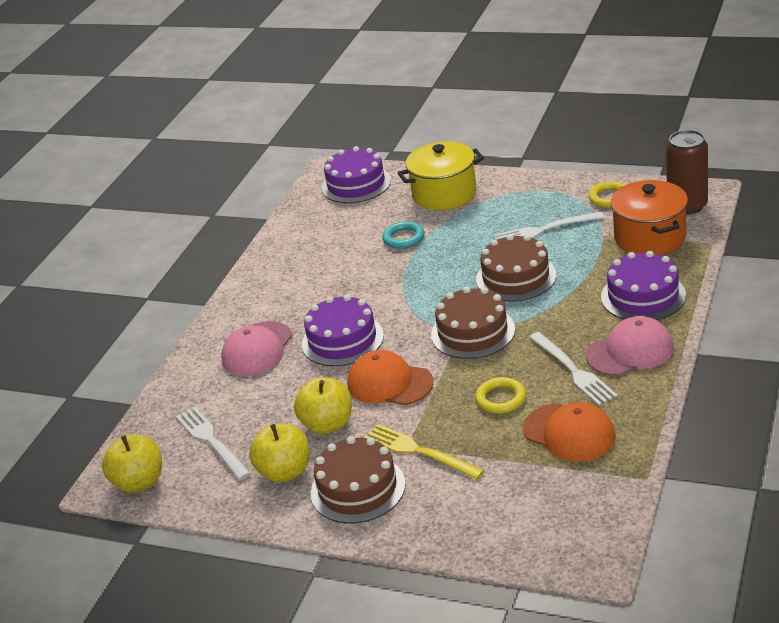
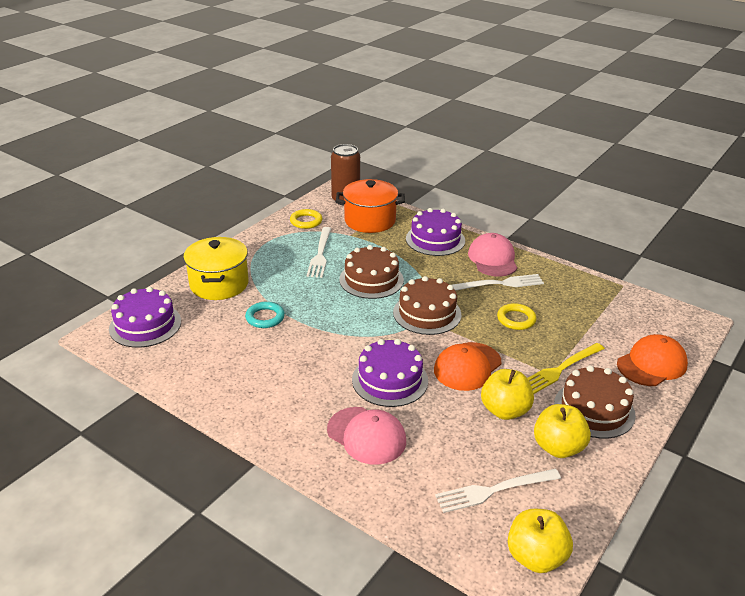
camera: 80 degrees left, 0 degrees up
orange cap [523,402,616,462] -> orange cap moved to [617,334,688,386]

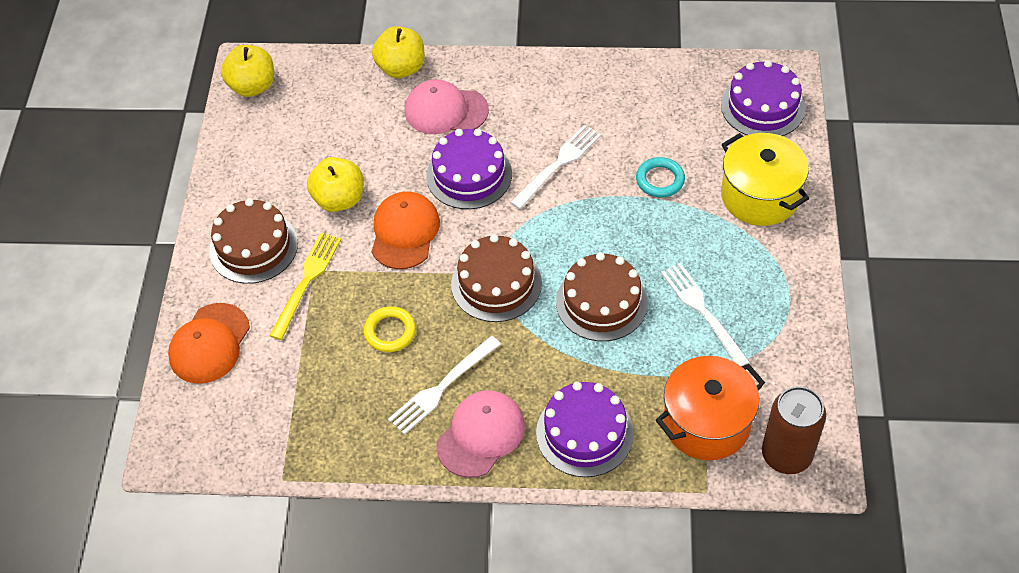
camera: 150 degrees right, 20 degrees up
yellow ring [290,209,322,229] -> none
white fork [435,469,561,513] -> white fork moved to [510,125,601,209]
pink cap [468,233,517,277] -> pink cap turned 105 degrees counterclockwise [436,390,525,478]
yellow apple [534,404,591,458] -> yellow apple moved to [372,26,425,78]

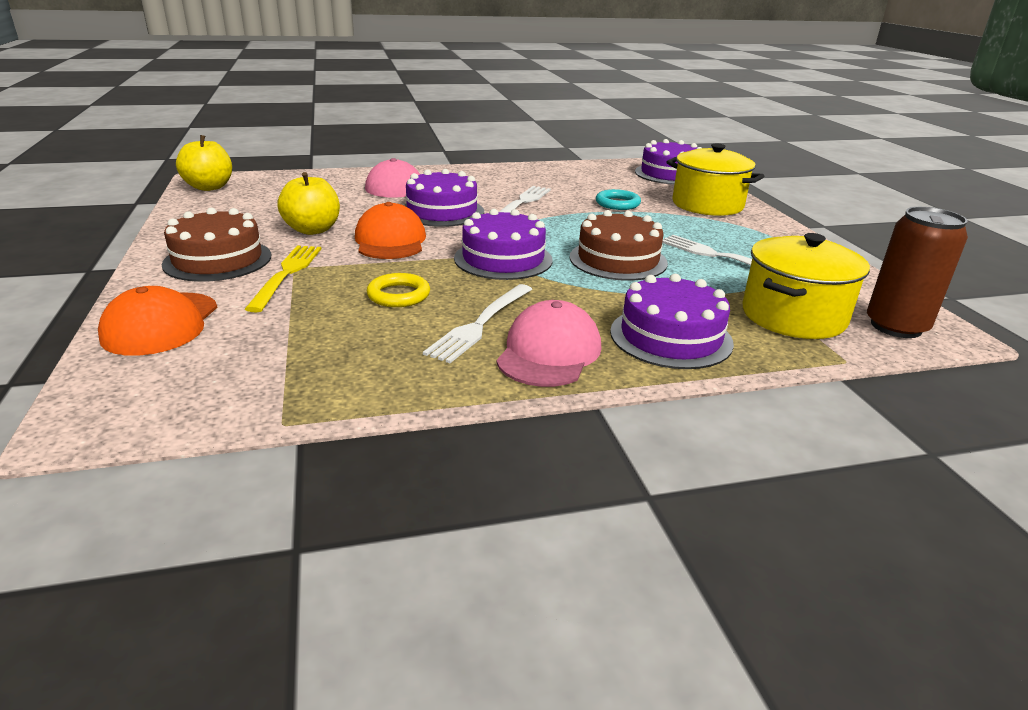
camera: 20 degrees left, 25 degrees down
yellow apple [372,26,425,78] -> none
brown cake [451,234,542,322] -> purple cake [454,209,553,280]
orange pot [656,356,765,461] -> yellow pot [742,233,870,339]

